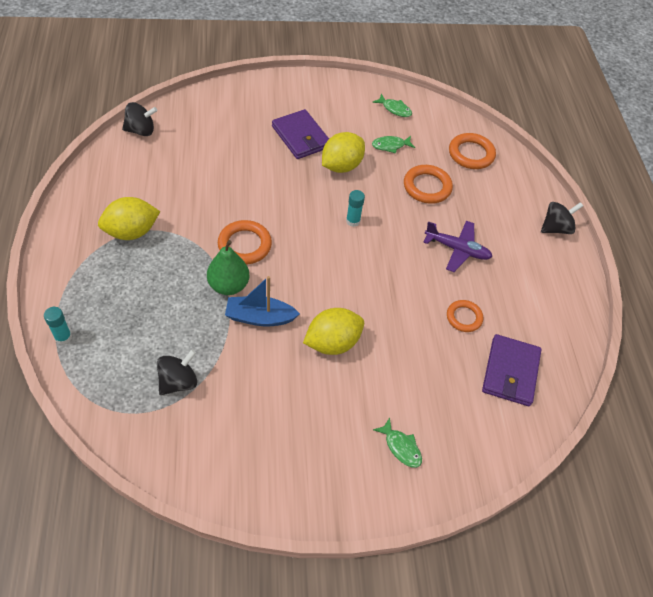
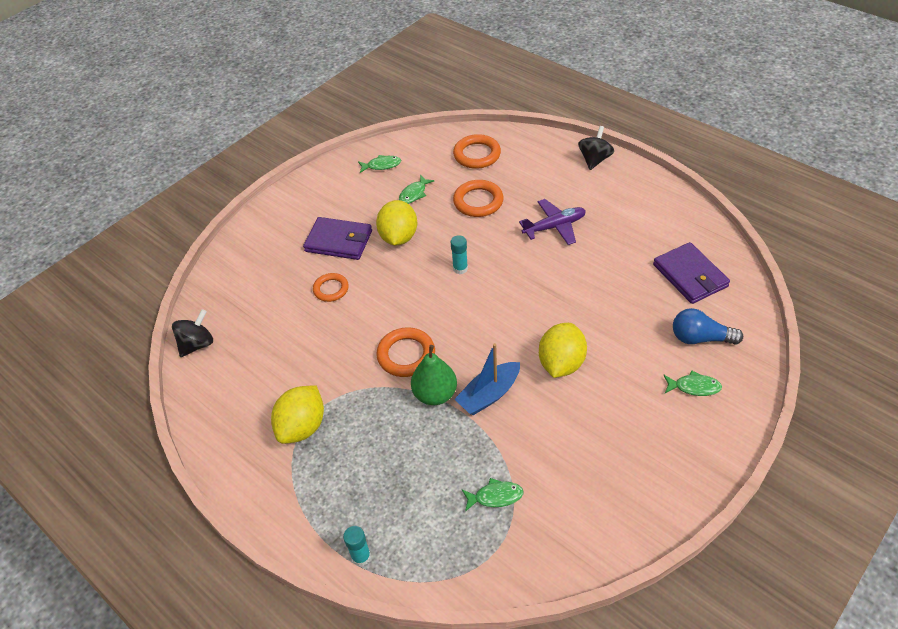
camera: 35 degrees left, 5 degrees down
black spinning top [157,349,197,395] -> green fish [462,478,524,512]
orange ring [447,300,483,332] -> orange ring moved to [313,273,349,302]
none -> blue light bulb [673,308,743,345]

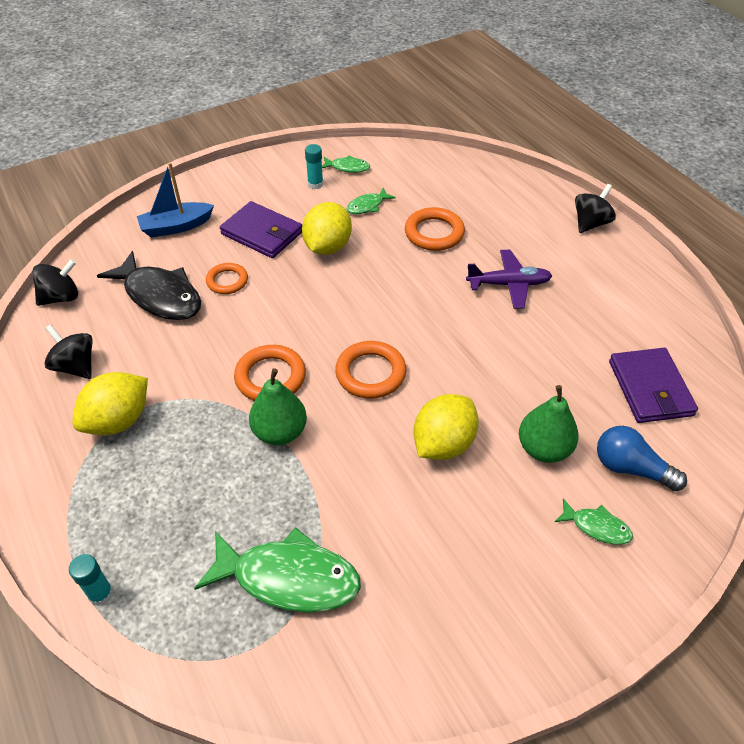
camera: 15 degrees right, 0 degrees up
turquoise glue stick [451,235,468,274] -> turquoise glue stick moved to [305,144,323,189]
orange ring [453,134,501,169] -> orange ring moved to [335,341,406,399]
blue boat [454,343,520,415] -> blue boat moved to [137,162,214,238]
green fish [462,478,524,512] -> green fish [194,527,361,613], size x2.04
none -> black spinning top [44,324,93,379]
none -> black fish [97,251,201,320]
none -> green pear [519,385,579,463]

